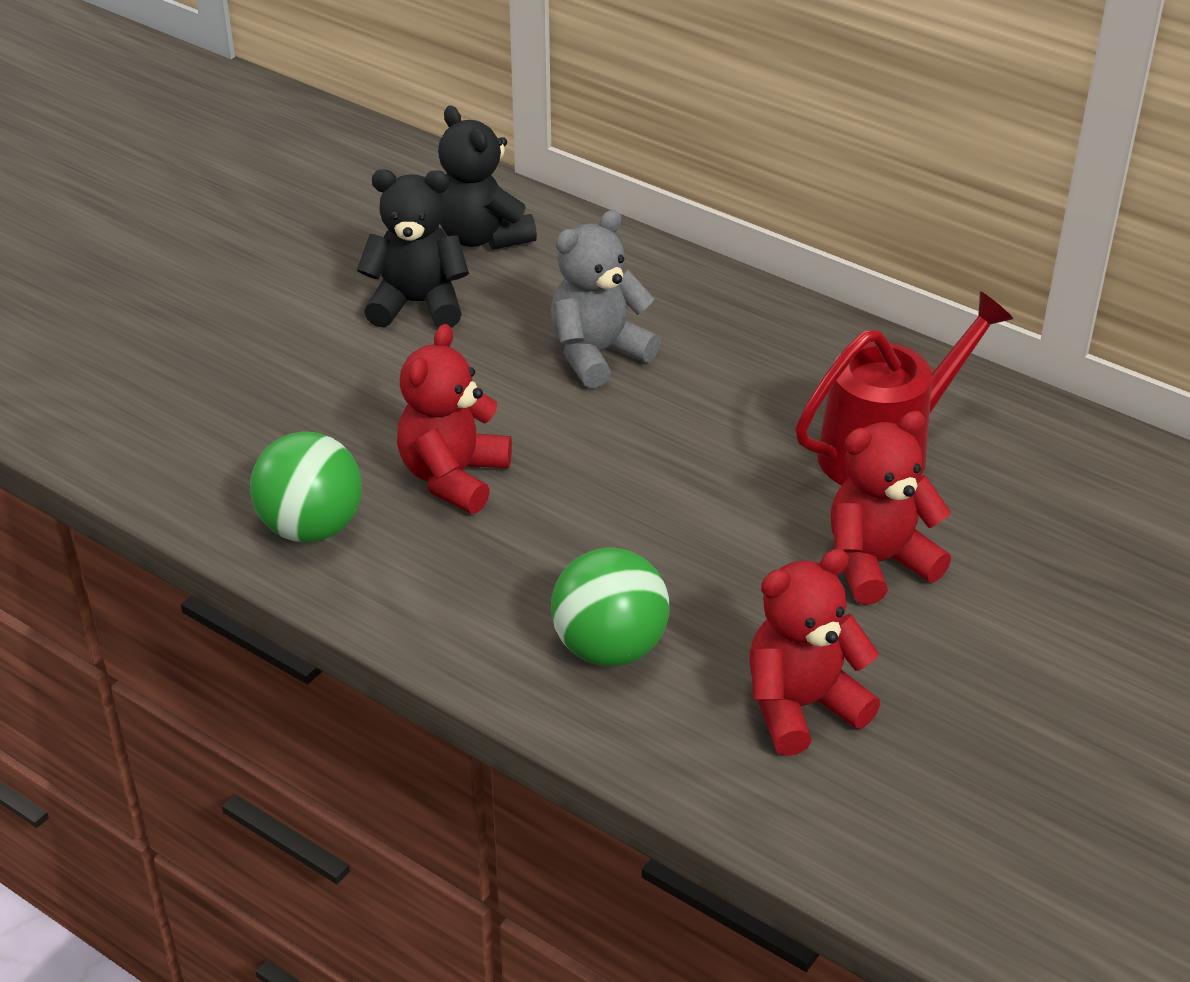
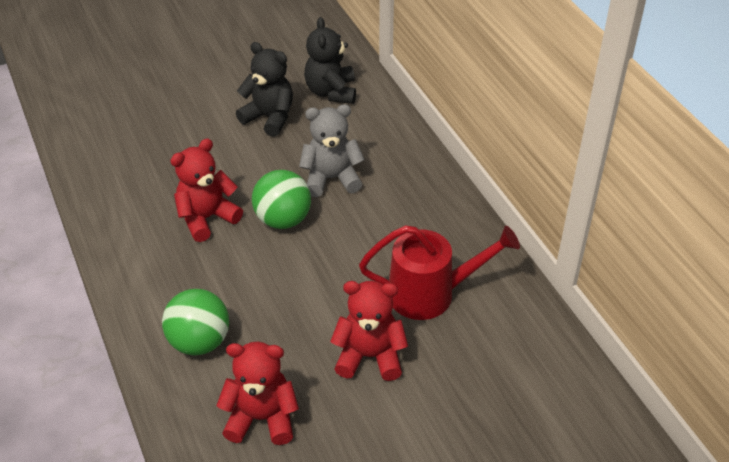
camera: 30 degrees right, 5 degrees up
green ball [250,431,362,542] -> green ball moved to [252,170,311,229]

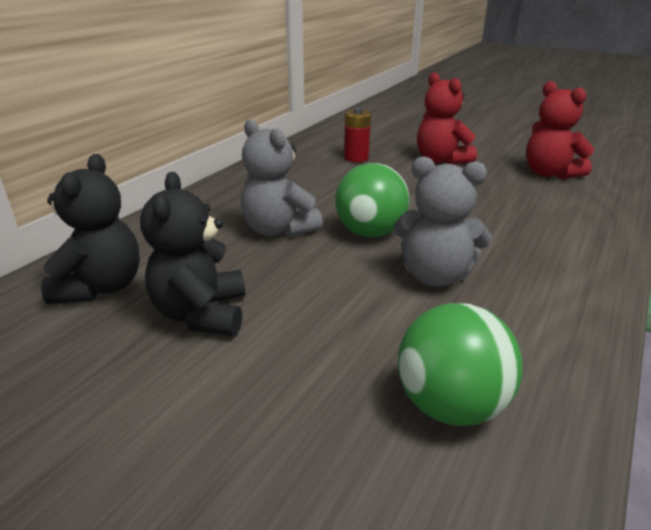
camera: 125 degrees left, 15 degrees down
green ball [162,289,229,355] -> green ball moved to [398,303,523,426]
red teddy bear [170,139,243,242] -> grey teddy bear [393,156,492,287]
black teddy bear [304,17,356,104] -> black teddy bear turned 45 degrees counterclockwise [41,154,140,304]
red watering can [359,225,520,320] -> red battery [344,108,371,162]

